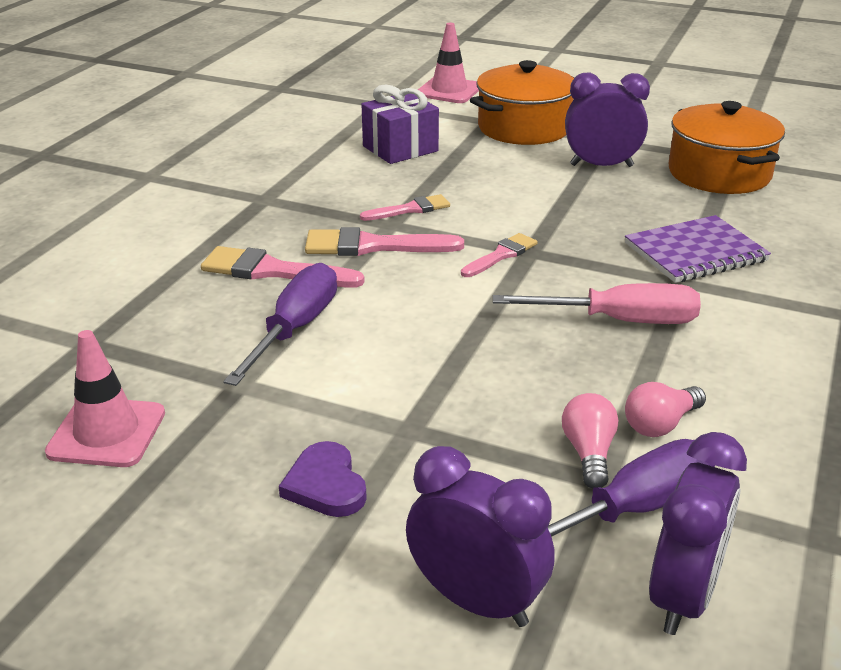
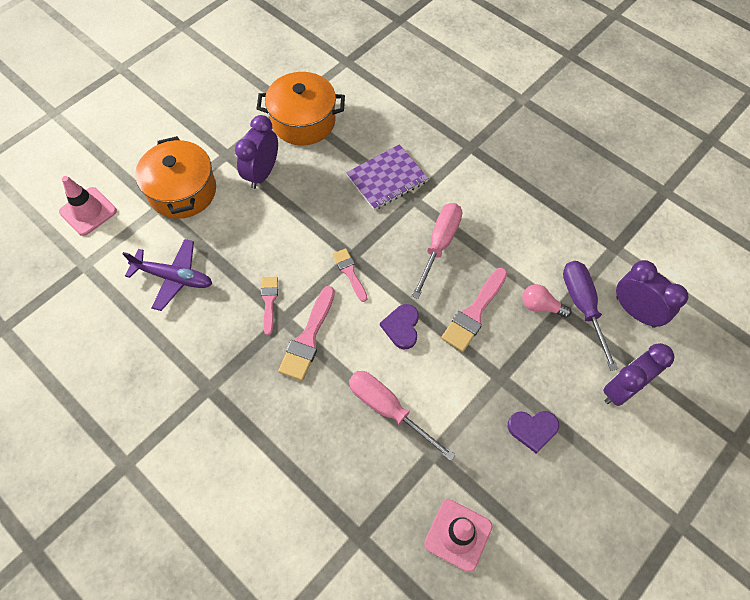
camera: 70 degrees left, 30 degrees up
pink brush [201,246,365,287] -> pink brush moved to [441,268,507,352]
purple screwdriver [223,263,337,386] -> pink screwdriver [349,371,455,461]
purple gift [361,85,439,164] -> purple plane [122,239,212,311]
purple notebook [625,215,771,283] -> purple notebook turned 60 degrees clockwise [346,144,429,210]
pink light bulb [625,382,706,437] -> none
none -> purple heart [380,304,419,349]

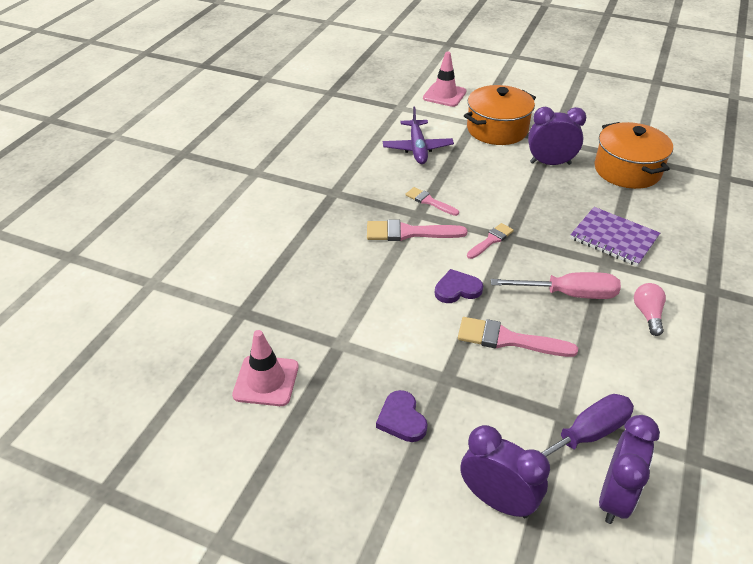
camera: 70 degrees right, 20 degrees down
pink brush [261,277,278,335] -> pink brush turned 120 degrees counterclockwise [405,187,459,216]
pink screwdriver [349,371,455,461] -> none
pink light bulb [522,284,572,318] -> pink light bulb moved to [634,283,666,336]

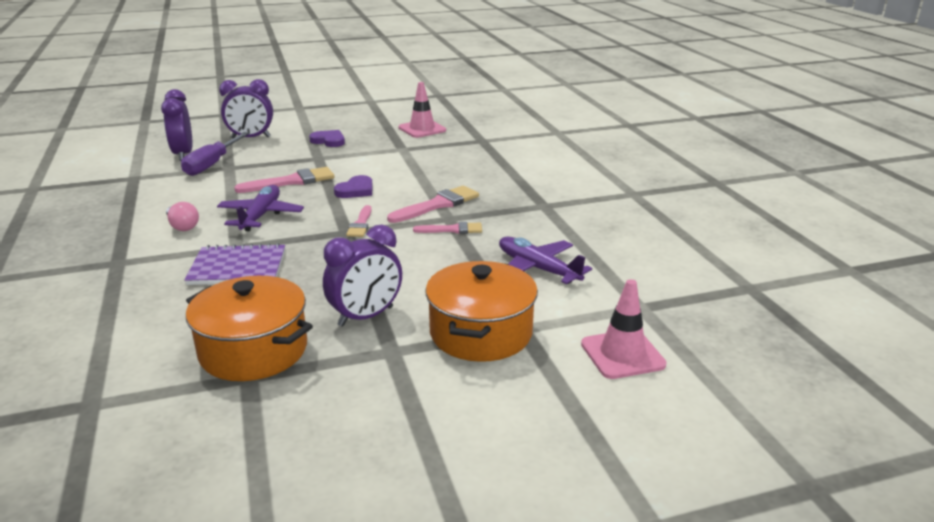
camera: 140 degrees right, 15 degrees down
pink screwdriver [491,272,621,299] -> purple plane [217,185,304,231]

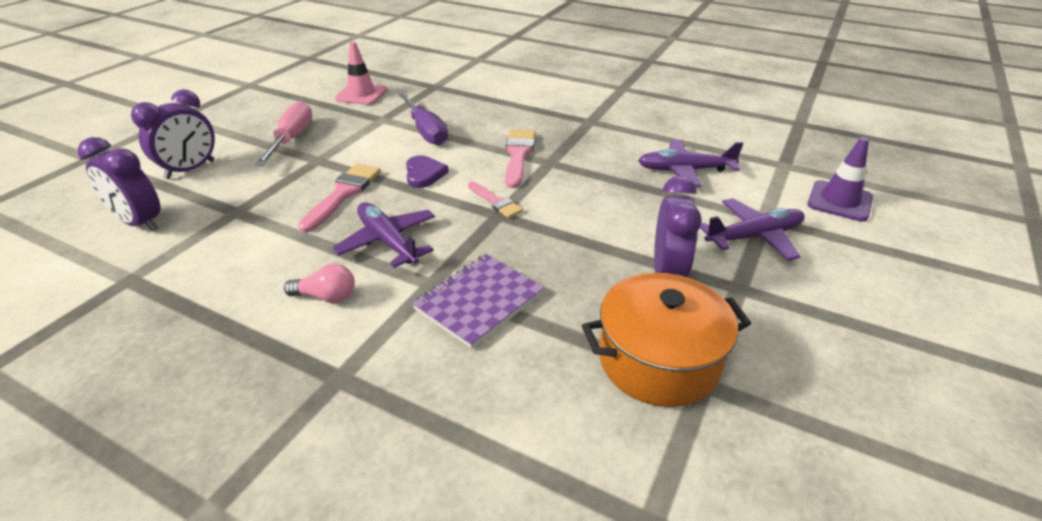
camera: 45 degrees left, 10 degrees up
purple screwdriver [181,132,249,176] -> purple screwdriver moved to [398,92,448,145]
purple heart [309,130,345,147] -> pink screwdriver [255,101,312,166]
pink brush [413,222,482,234] -> none
orange pot [425,261,538,362] -> purple plane [700,198,805,261]
pink traffic cone [581,279,667,379] -> purple traffic cone [807,137,873,222]

